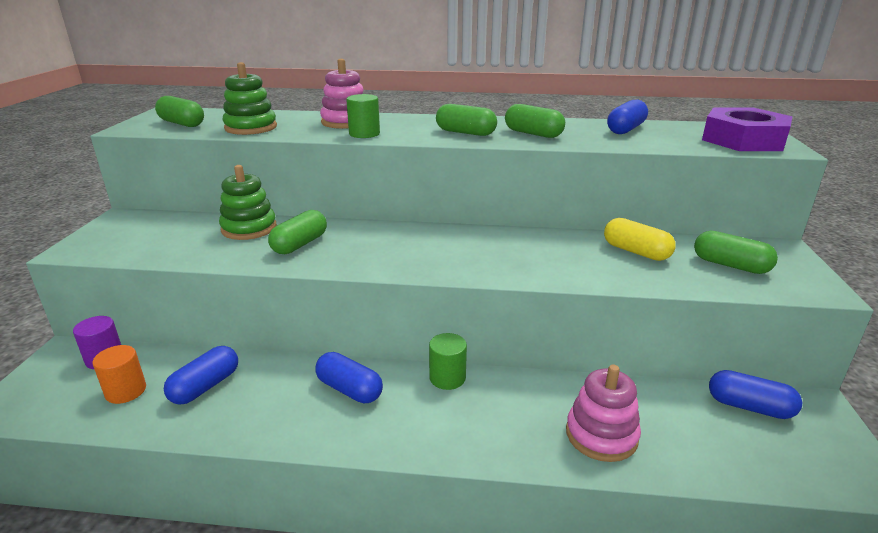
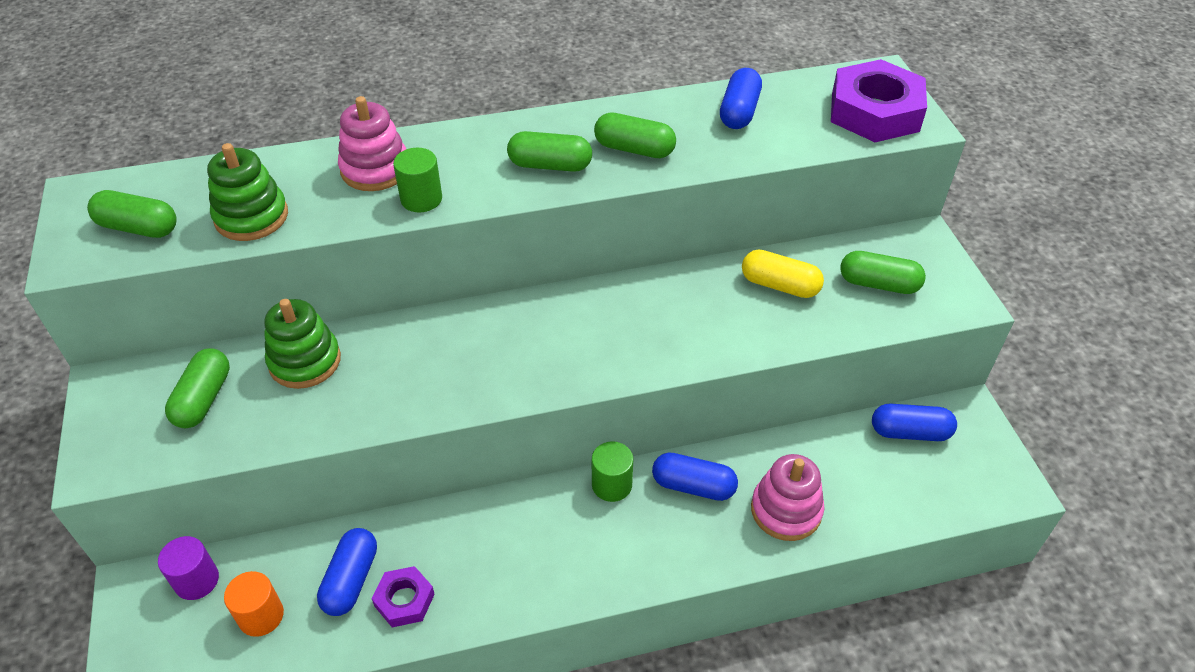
camera: 20 degrees left, 20 degrees up
green capsule [268,210,327,254] -> green capsule moved to [165,348,230,428]
blue capsule [315,352,383,403] -> blue capsule moved to [652,452,738,501]
none -> purple nut [372,566,435,627]

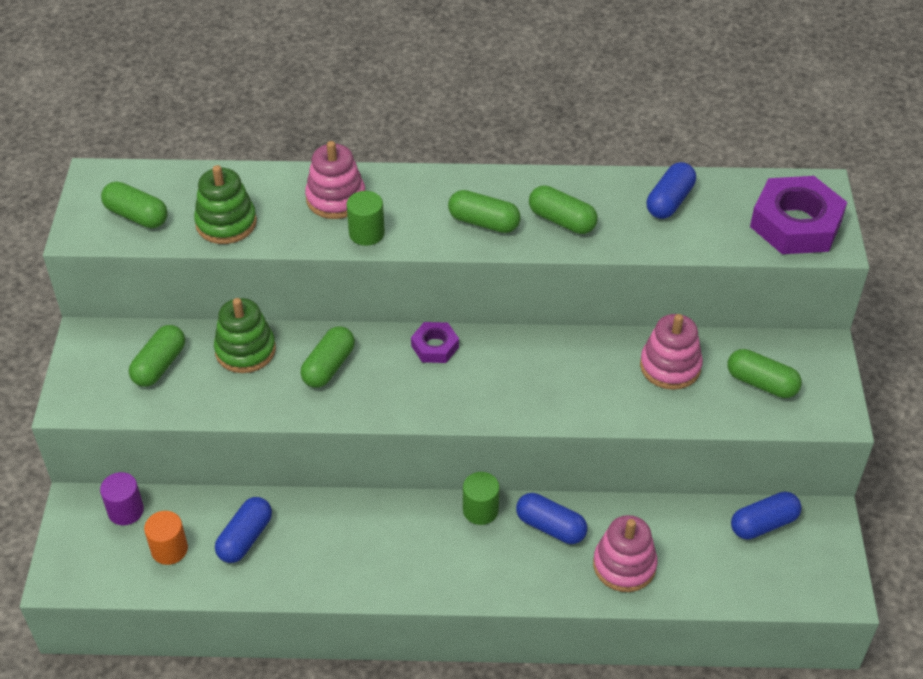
camera: 15 degrees right, 0 degrees up
purple nut [372,566,435,627] -> purple nut moved to [411,322,459,363]
yellow capsule [742,249,824,298] -> pink stacking toy [640,314,703,390]
blue capsule [872,404,957,441] -> blue capsule turned 45 degrees counterclockwise [731,492,802,540]
none -> green capsule [300,326,355,388]

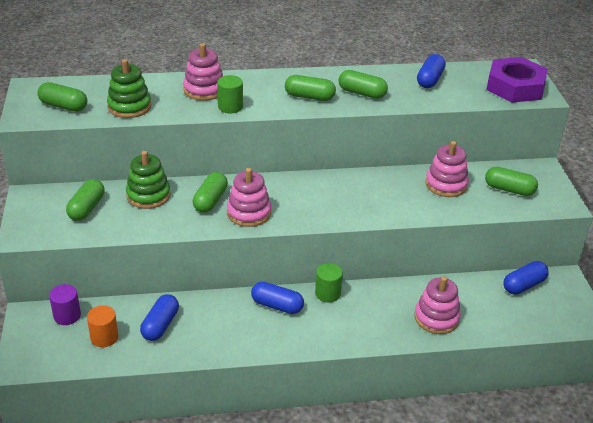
camera: 10 degrees left, 10 degrees down
purple nut [411,322,459,363] -> none
blue capsule [516,493,587,544] -> blue capsule moved to [251,282,304,314]
none -> pink stacking toy [227,168,271,227]

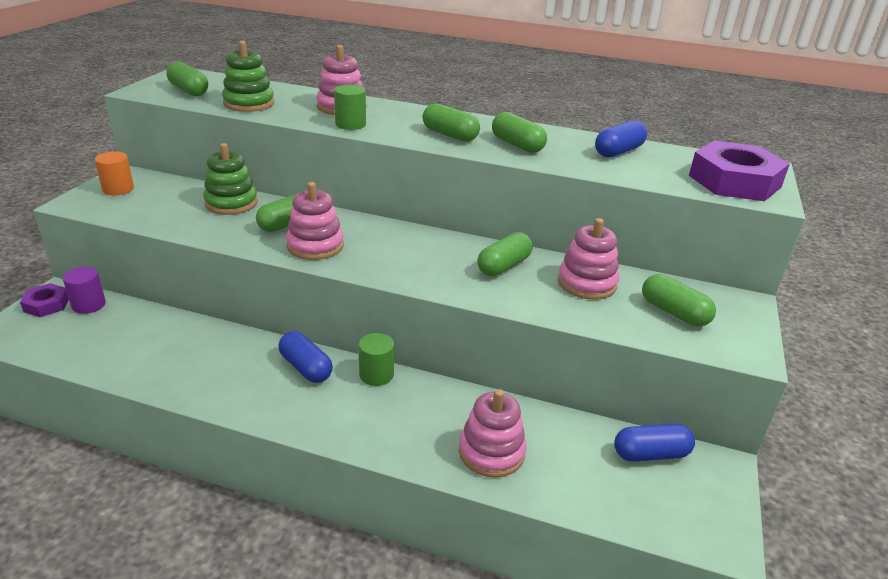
camera: 25 degrees right, 5 degrees down
green capsule [66,179,105,221] -> green capsule moved to [477,232,533,276]
orange cylinder [87,305,118,347] -> orange cylinder moved to [95,152,134,195]
blue capsule [140,294,179,341] -> none
none -> purple nut [20,283,69,317]

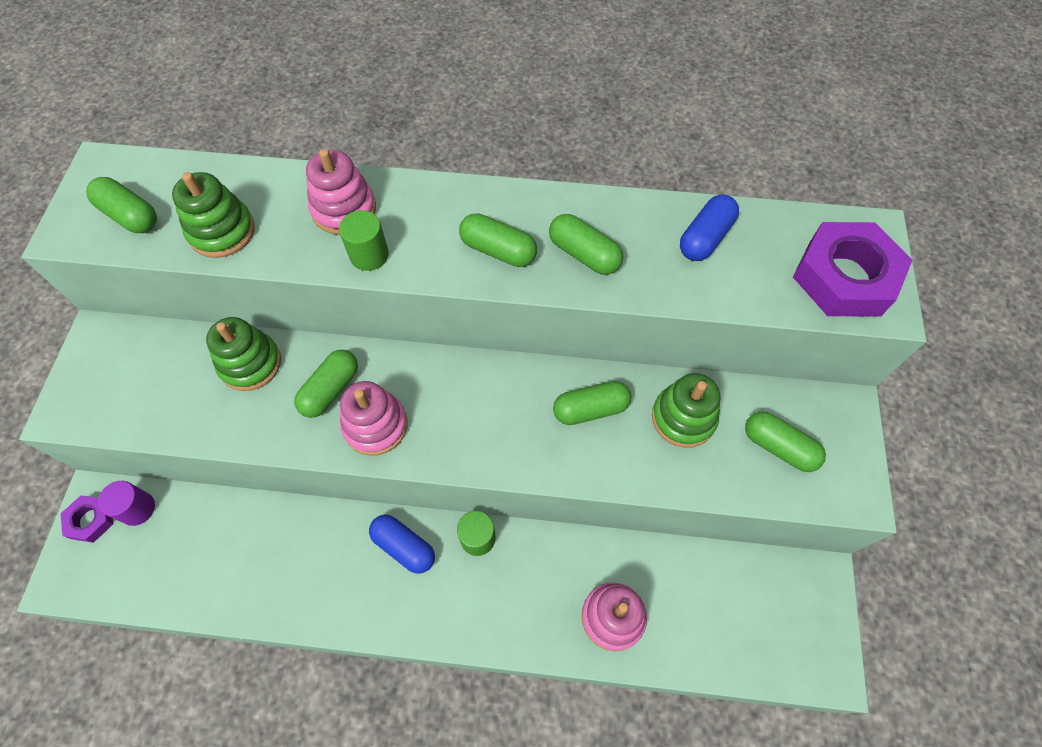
camera: 10 degrees left, 30 degrees up
orange cylinder [95,152,134,195] -> none
green capsule [477,232,533,276] -> green capsule turned 45 degrees clockwise [553,381,631,425]
pink stacking toy [558,218,619,300] -> green stacking toy [652,373,720,448]
blue capsule [614,424,695,462] -> none

